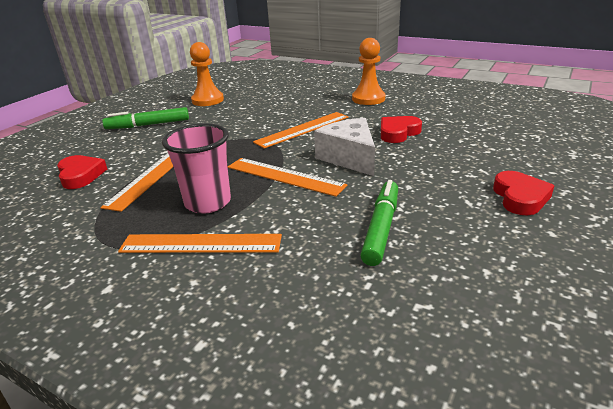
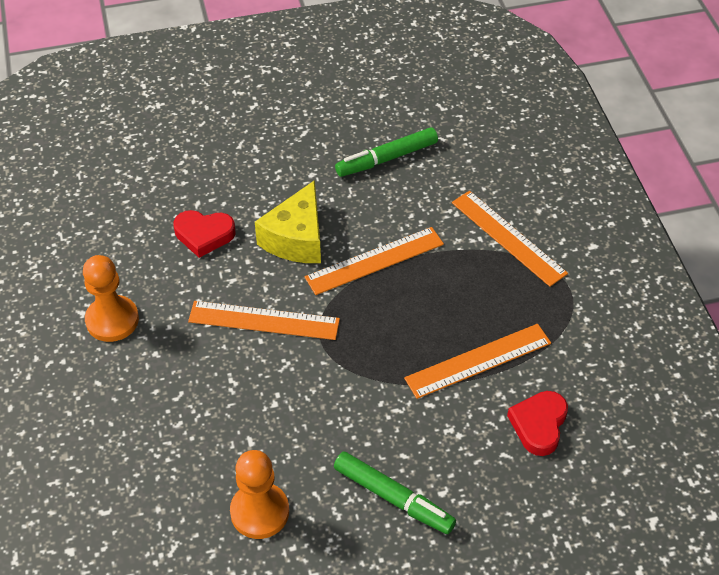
camera: 135 degrees left, 20 degrees up
pink cup [162,123,231,214] -> none
orange ruler [228,158,347,197] -> orange ruler turned 75 degrees clockwise [305,227,444,295]
white cheese [314,118,375,176] -> yellow cheese [255,180,321,263]
red heart [493,171,554,215] -> none

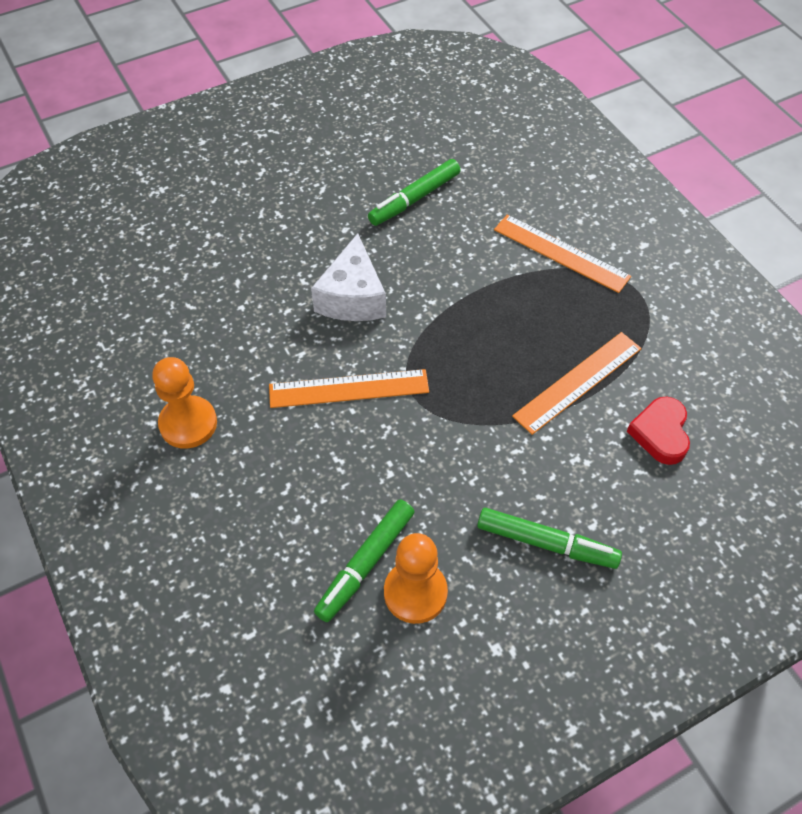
camera: 15 degrees left, 5 degrees up
red heart [174,210,235,258] -> none
yellow cheese [255,180,321,263] -> white cheese [311,233,386,321]
orange ruler [305,227,444,295] -> none
none -> green marker [314,499,415,622]

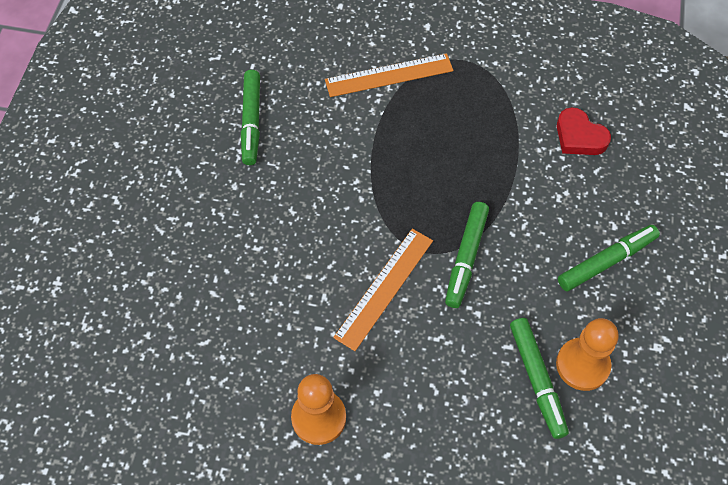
camera: 50 degrees left, 5 degrees up
white cheese [311,233,386,321] -> none
orange ruler [512,332,642,435] -> none
none -> green marker [445,202,489,308]

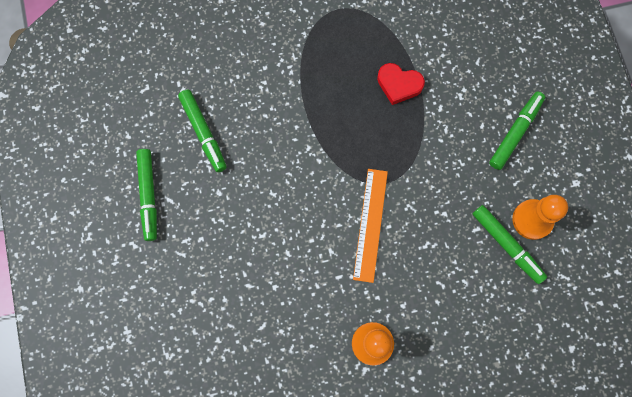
camera: 25 degrees left, 15 degrees up
orange ruler [325,53,454,97] -> none
green marker [445,202,489,308] -> green marker moved to [136,149,157,241]
red heart [557,107,611,155] -> red heart moved to [377,63,425,105]

